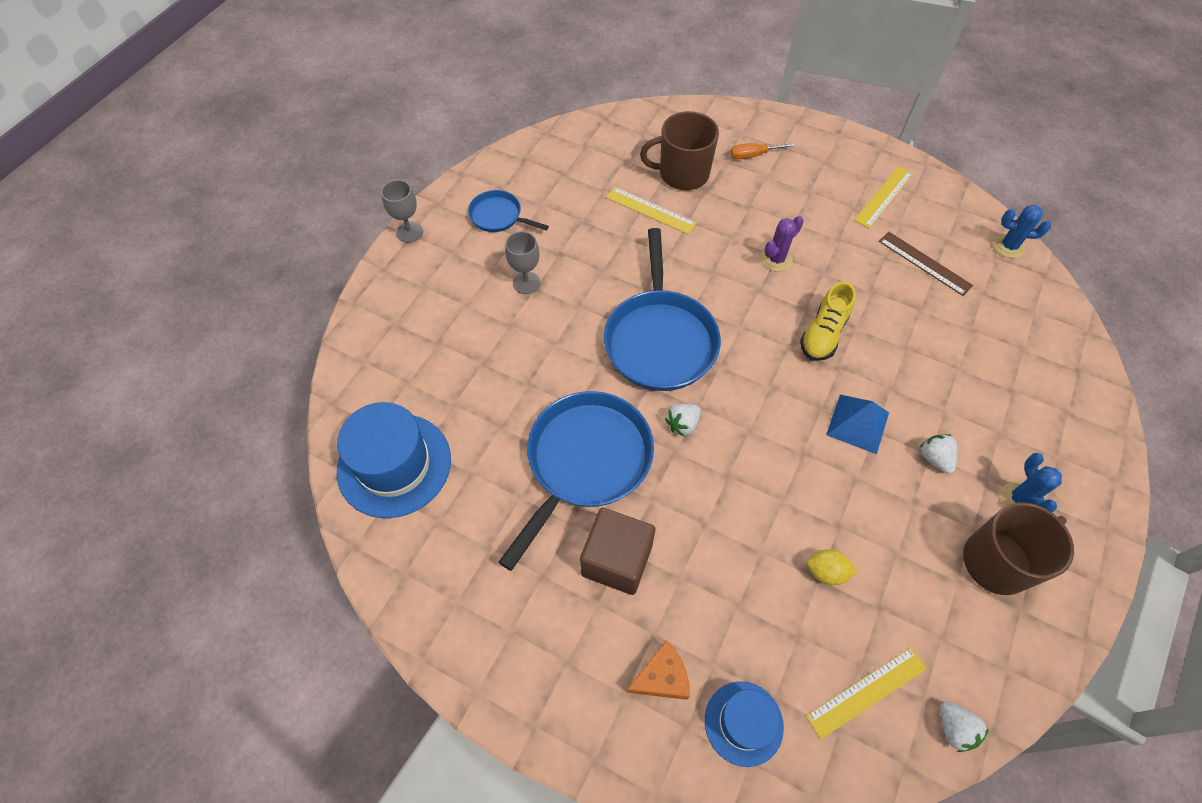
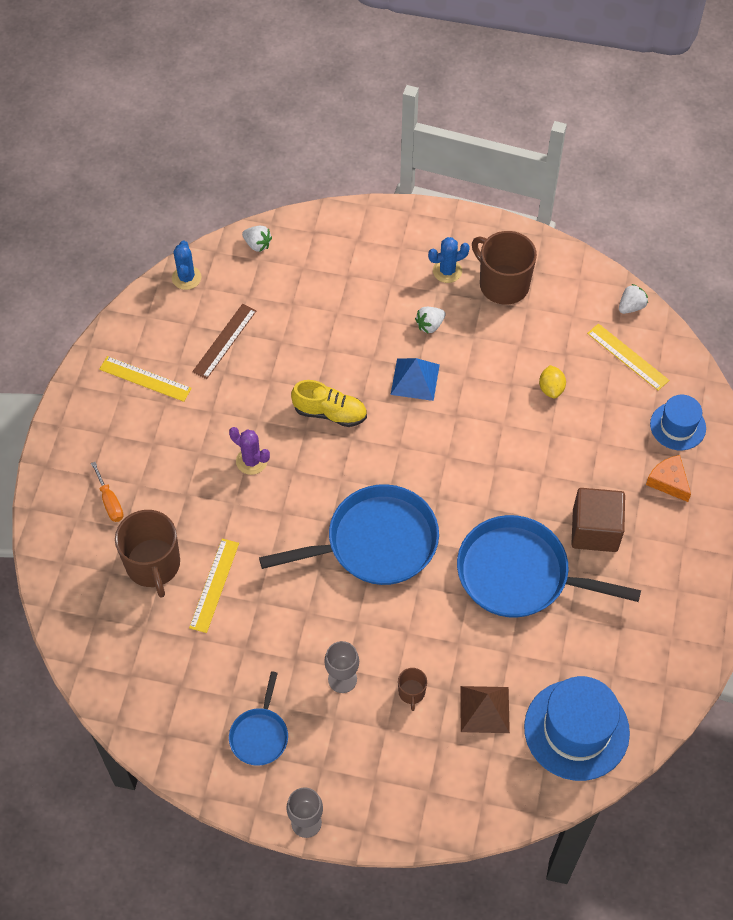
camera: 105 degrees left, 0 degrees up
white strawberry [665,404,701,437] -> white strawberry moved to [242,226,272,252]
none -> brown mug [398,668,427,711]
none -> brown pyramid [460,686,510,733]

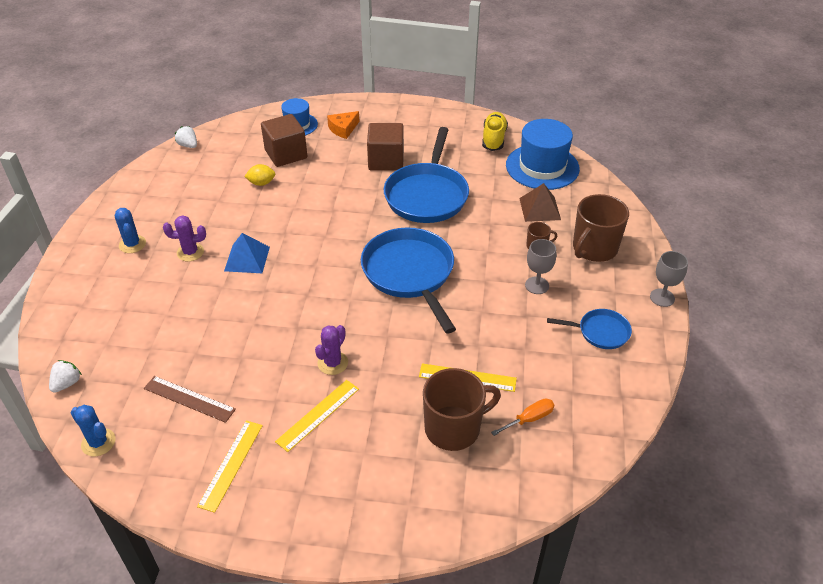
camera: 95 degrees left, 15 degrees down
orange screwdriver [91,462,124,522] -> orange screwdriver moved to [491,398,555,436]
blue cactus [172,240,201,290] -> blue cactus turned 45 degrees clockwise [71,405,115,456]
yellow shoe [291,380,367,427] -> yellow shoe moved to [482,112,508,151]
white strawberry [415,307,445,334] -> purple cactus [163,215,206,261]
brown mug [472,231,537,305] -> brown mug moved to [573,194,629,262]
yellow ruler [587,323,669,391] -> yellow ruler moved to [275,380,359,452]
none -> brown cube [261,114,307,167]

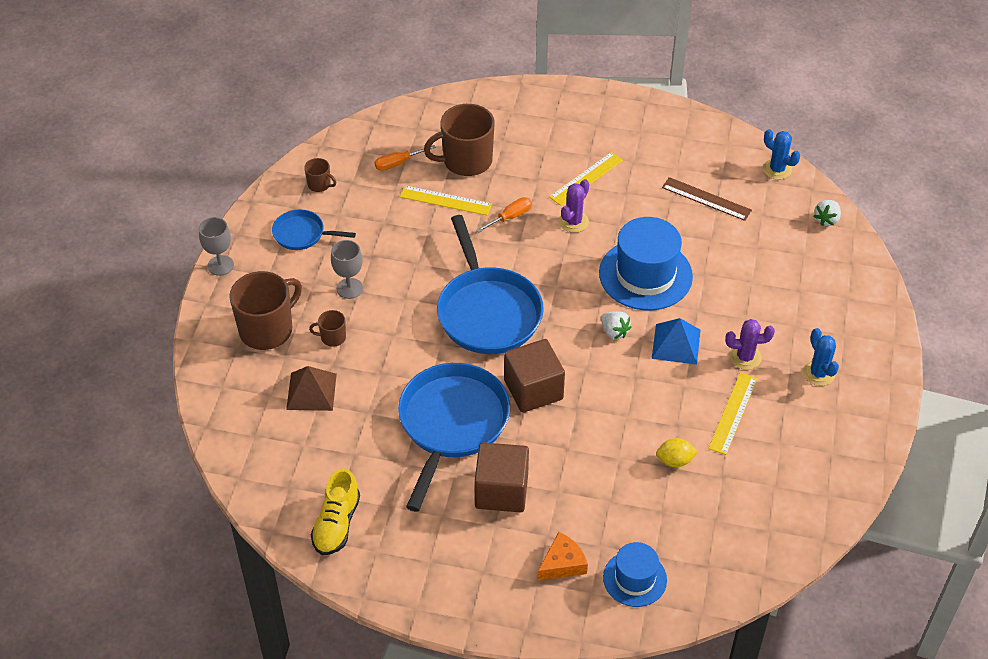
camera: 175 degrees left, 5 degrees up
white strawberry [175,126,197,148] -> white strawberry moved to [601,311,631,339]
yellow ruler [197,420,263,513] -> yellow ruler moved to [708,373,757,455]
brown cube [261,114,307,167] -> brown cube moved to [504,339,565,413]
blue hat [506,119,580,190] -> blue hat moved to [599,217,693,310]
none -> brown mug [304,158,336,192]
none -> orange screwdriver [476,197,532,233]

